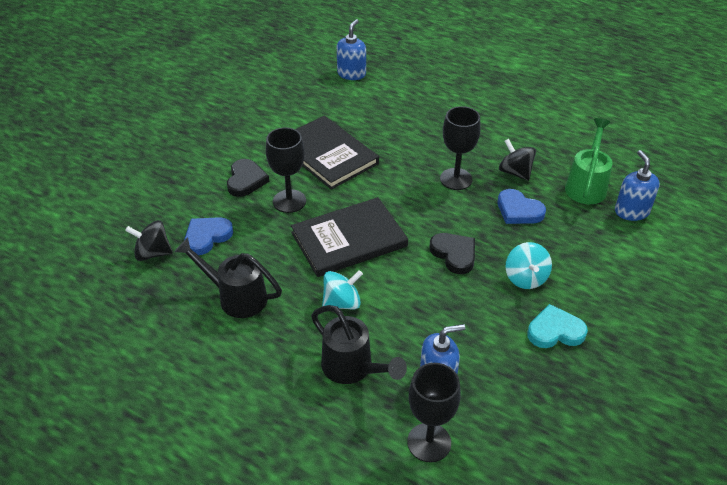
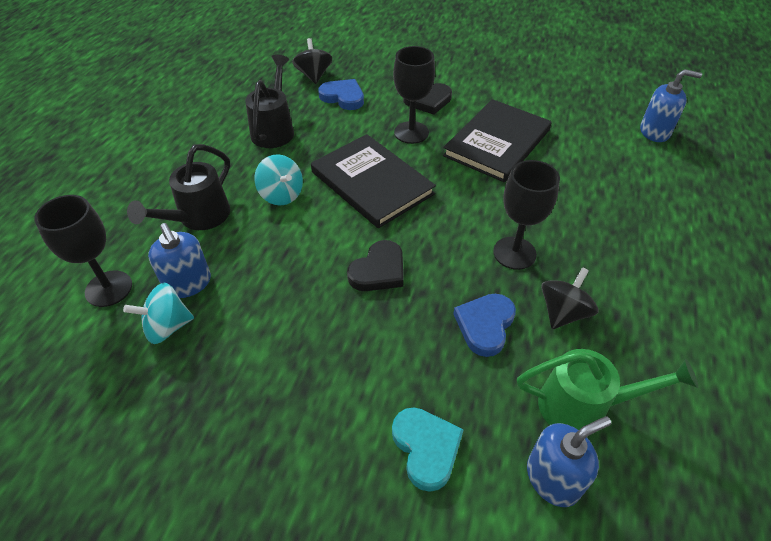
camera: 75 degrees right, 5 degrees up
turquoise spinning top [506,242,552,289] -> turquoise spinning top moved to [123,283,194,344]
turquoise heart [527,304,588,348] -> turquoise heart moved to [392,407,464,492]

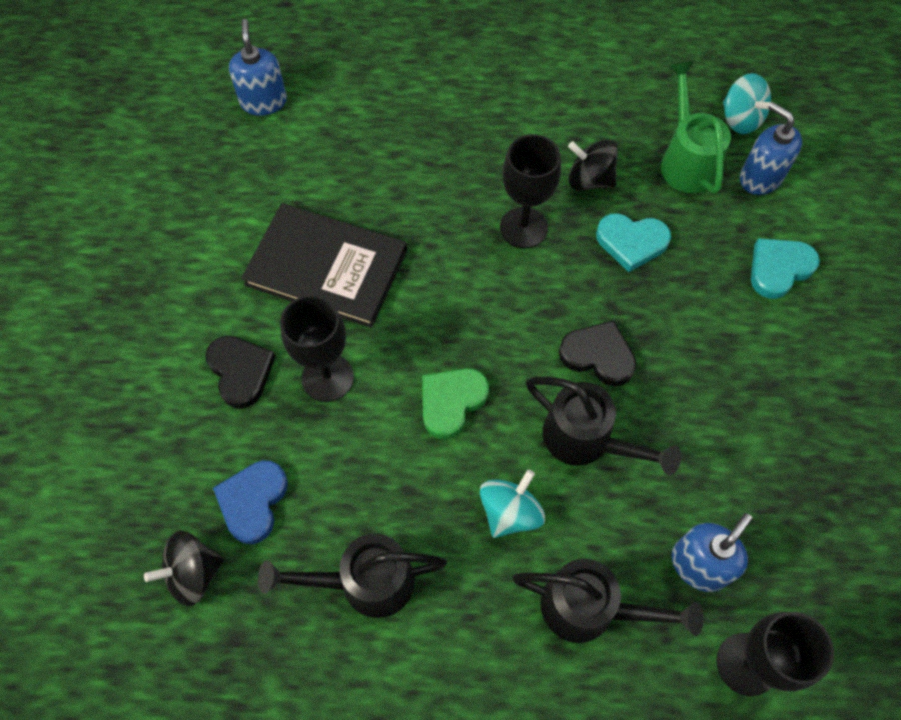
camera: 105 degrees left, 15 degrees up
turquoise spinning top [123,283,194,344] -> turquoise spinning top moved to [723,73,774,134]
black book [311,134,436,228] -> green heart [422,368,489,439]
blue heart [453,294,516,357] -> turquoise heart [596,213,671,272]
none -> black watering can [526,377,681,475]

